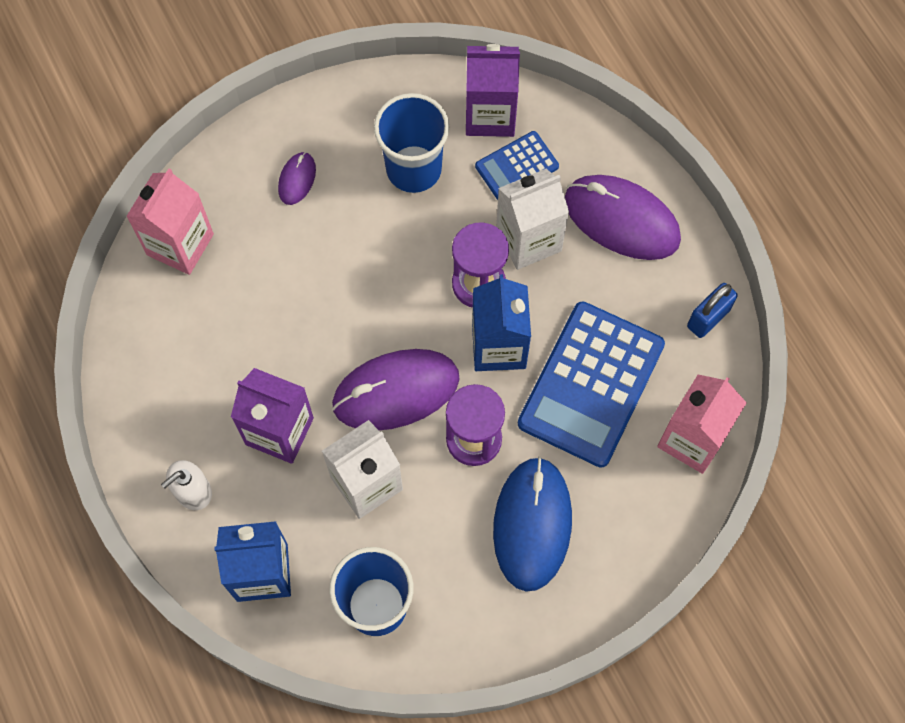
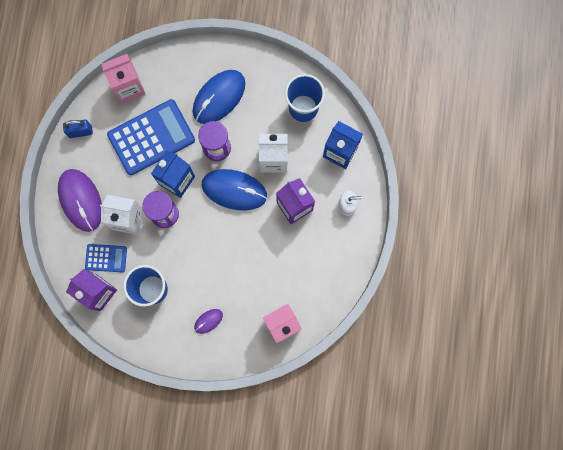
camera: 145 degrees left, 10 degrees up
purple mouse [332,349,460,430] -> blue mouse [202,169,267,211]

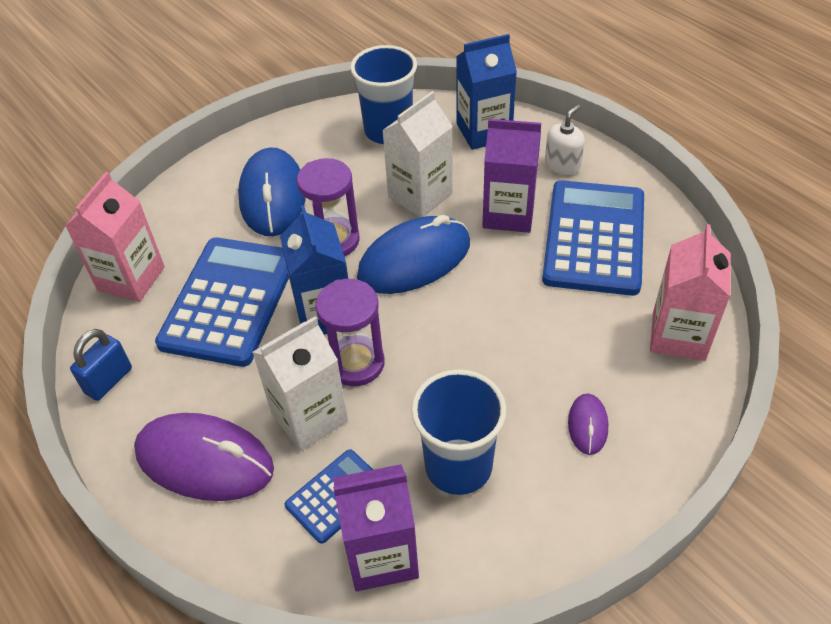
camera: 45 degrees left, 30 degrees down
none -> blue calculator [542,180,644,296]

